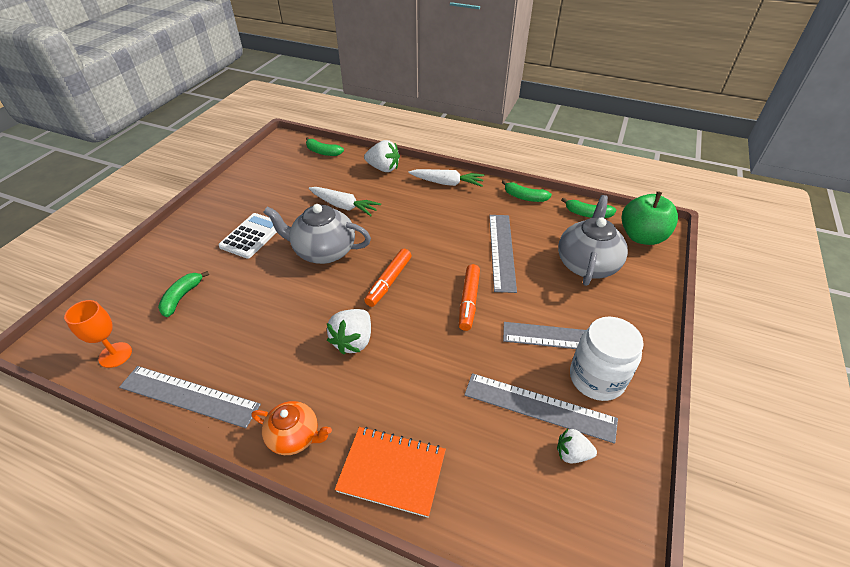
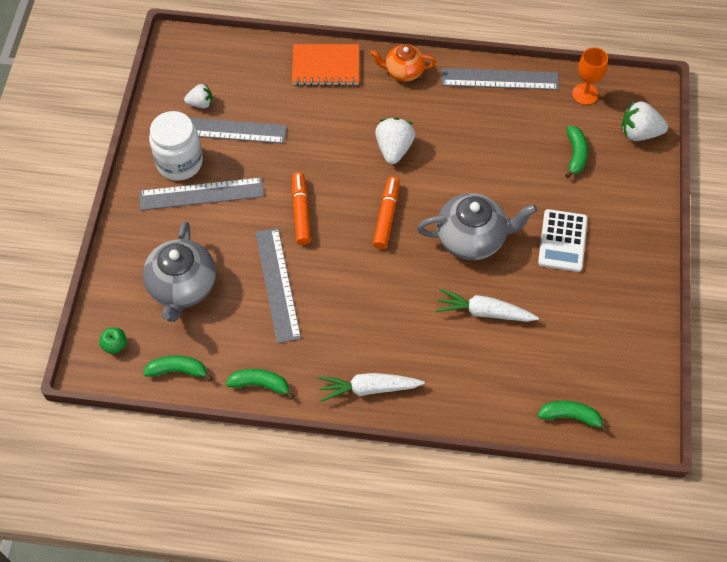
camera: 165 degrees right, 15 degrees up
white strawberry [364,140,400,172] -> white strawberry moved to [621,101,668,141]
green apple [622,191,678,245] -> green apple [99,328,127,354], size x0.44

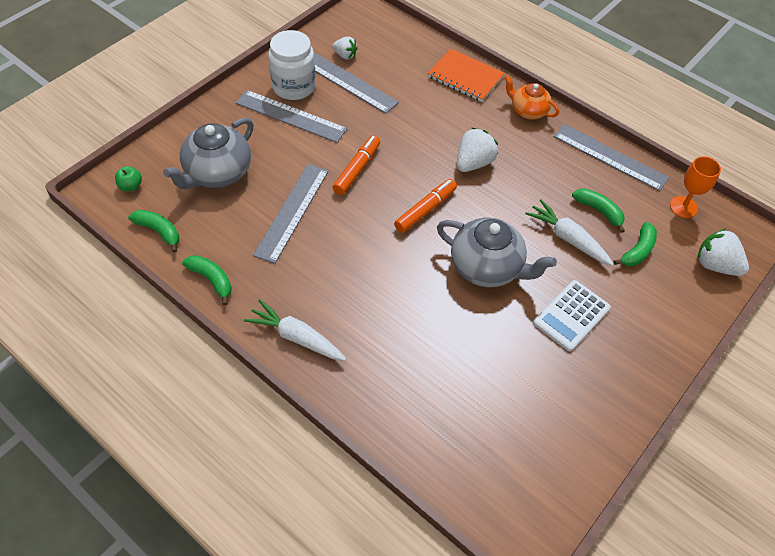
camera: 30 degrees right, 5 degrees down
white carrot [436,289,539,322] -> white carrot moved to [525,199,614,266]
green banana [538,401,609,433] -> green banana moved to [572,188,625,233]

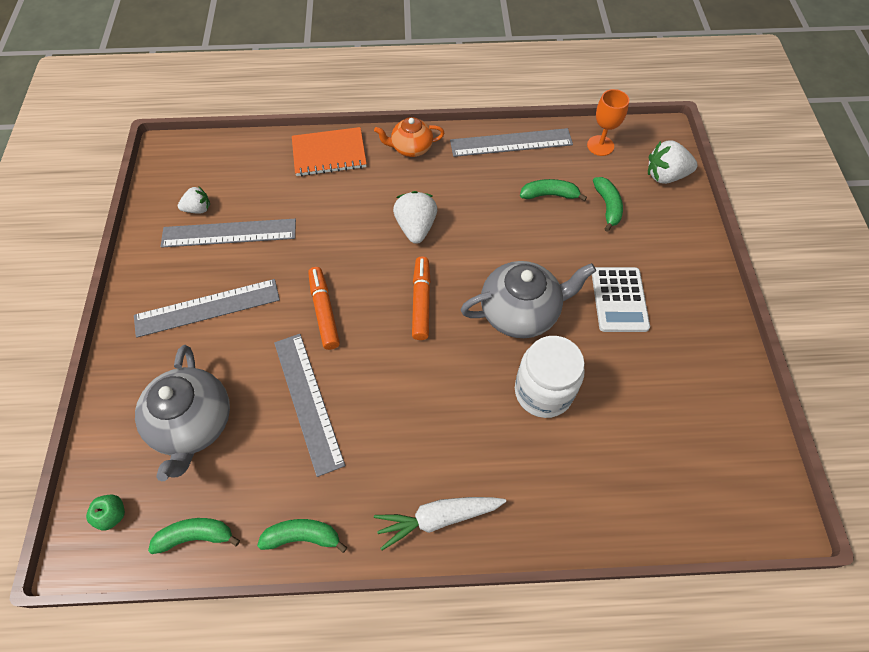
camera: 40 degrees left, 5 degrees up
white jar [268,30,316,100] -> white jar moved to [515,336,585,418]
white carrot [525,199,614,266] -> none

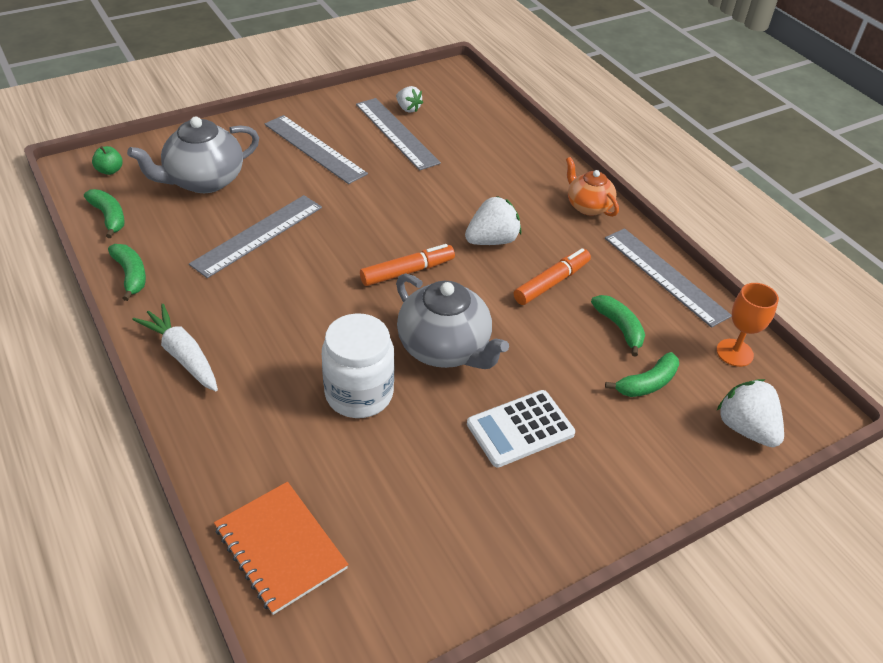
camera: 60 degrees right, 15 degrees down
orange notebook [292,127,367,176] -> orange notebook moved to [214,482,348,615]
orange marker [308,267,340,350] -> orange marker moved to [514,248,591,305]

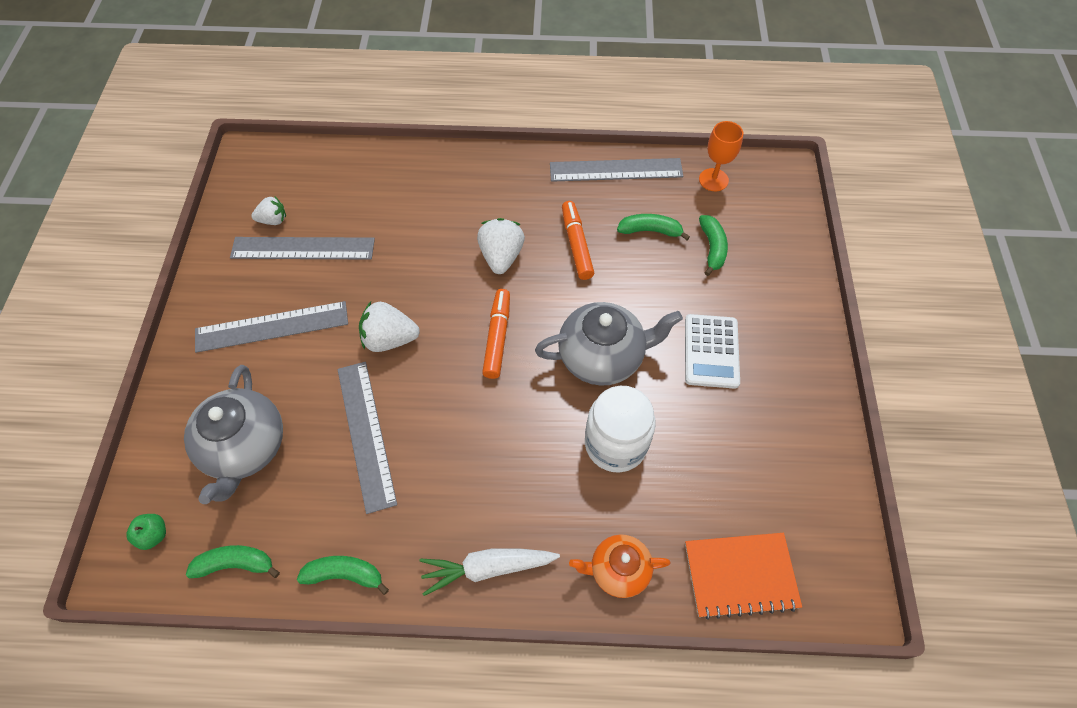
camera: 55 degrees left, 15 degrees up
orange teapot [566,157,619,217] -> orange teapot moved to [569,534,671,598]
white strawberry [717,379,784,447] -> white strawberry moved to [359,302,420,352]

